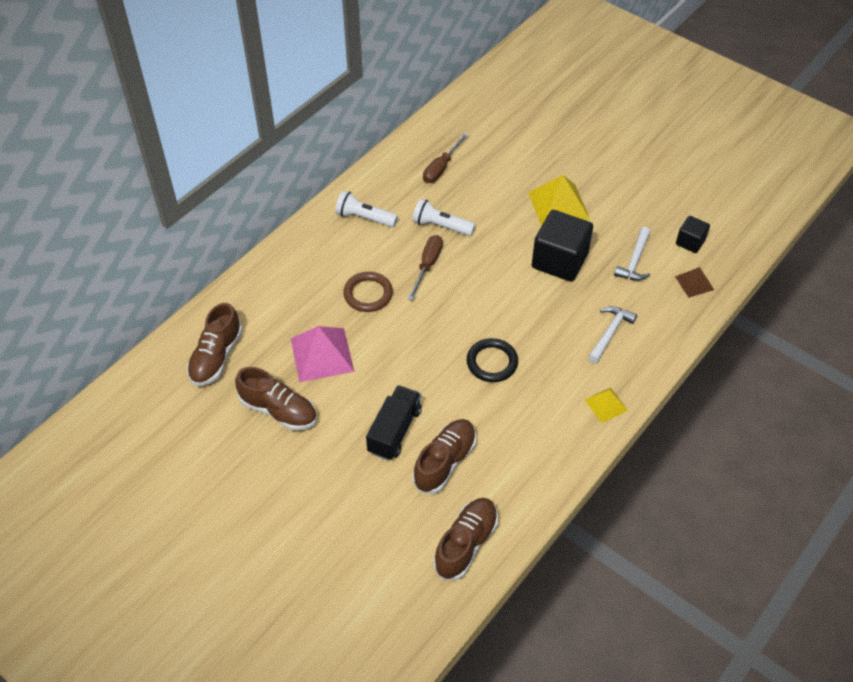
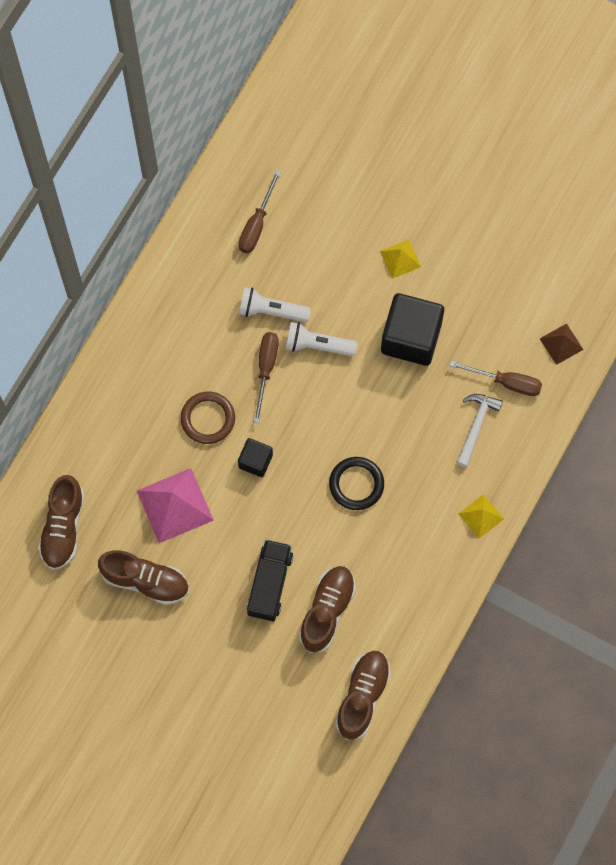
camera: 10 degrees left, 20 degrees up
white flashlight [335,191,398,227] -> white flashlight moved to [285,322,358,357]
yellow pyramid [528,175,590,226] -> yellow pyramid [380,240,421,279], size x0.55
white hammer [614,227,650,281] -> none
black cube [676,216,710,253] -> black cube moved to [238,438,273,477]
none -> brown screwdriver [449,361,542,396]

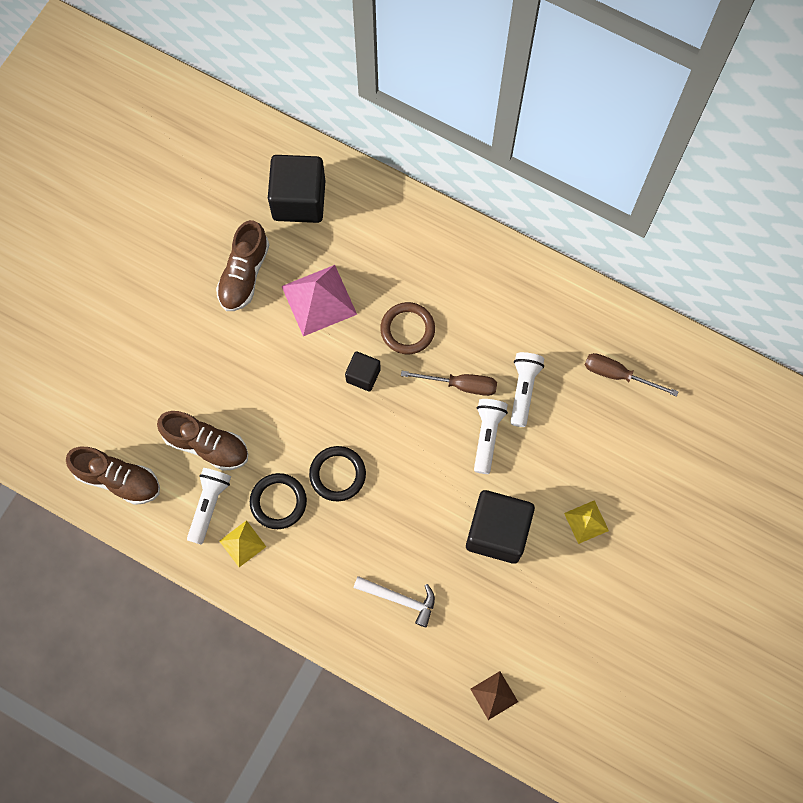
camera: 90 degrees right, 0 degrees up
brown shoe [38,475,84,570] -> black cube [268,155,325,223]
black truck [247,540,293,621] -> none
brown screwdriver [449,361,542,396] -> none
yellow pyramid [458,494,504,538] -> yellow pyramid moved to [219,520,266,567]
none -> white flashlight [187,468,231,545]
none -> black ring [250,473,307,529]

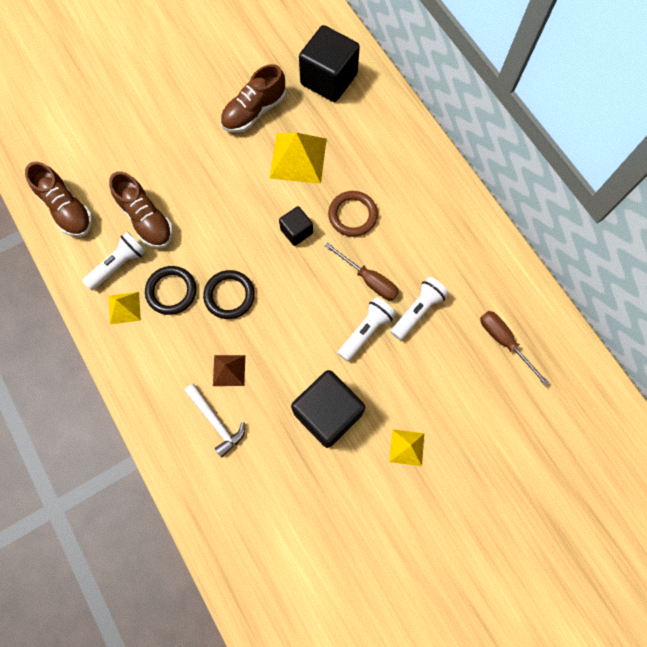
camera: 30 degrees right, 0 degrees up
pink pyramid [281,265,357,336] -> yellow pyramid [270,133,327,184]
brown pyramid [470,671,518,720] -> brown pyramid moved to [213,355,245,386]

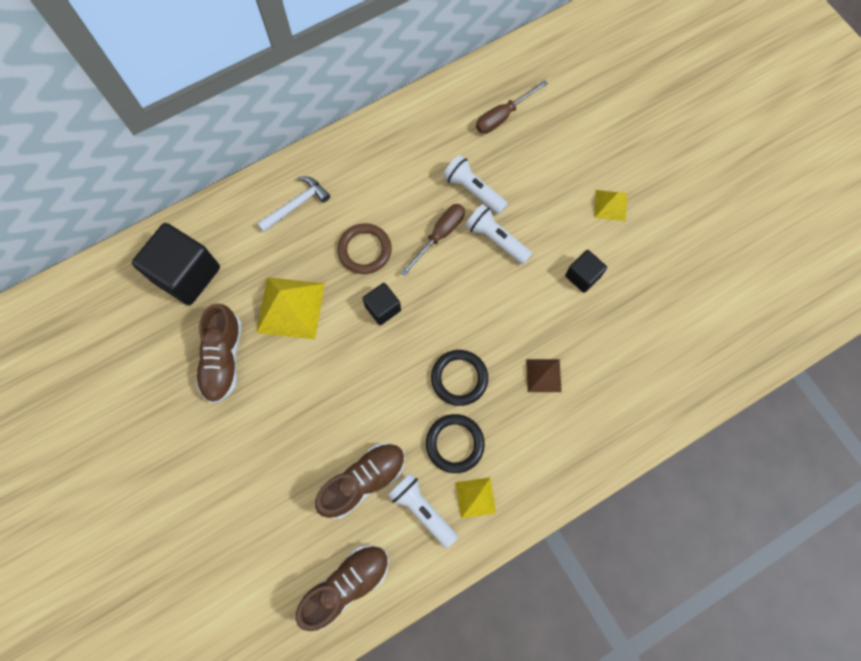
camera: 90 degrees left, 0 degrees up
white hammer [184,384,245,457] -> white hammer moved to [257,177,330,232]
brown shoe [220,64,286,133] -> brown shoe turned 45 degrees clockwise [196,304,242,404]
black cube [291,370,365,448] -> black cube [565,250,607,293], size x0.52

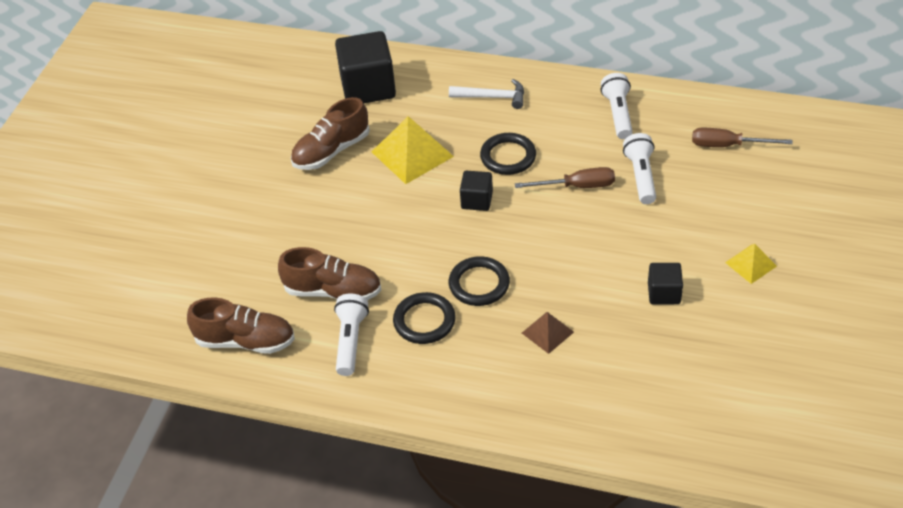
camera: 50 degrees right, 25 degrees down
brown ring [338,223,392,274] -> black ring [480,133,536,175]
yellow pyramid [456,477,496,518] -> none
white flashlight [465,204,532,264] -> white flashlight moved to [601,73,633,139]

